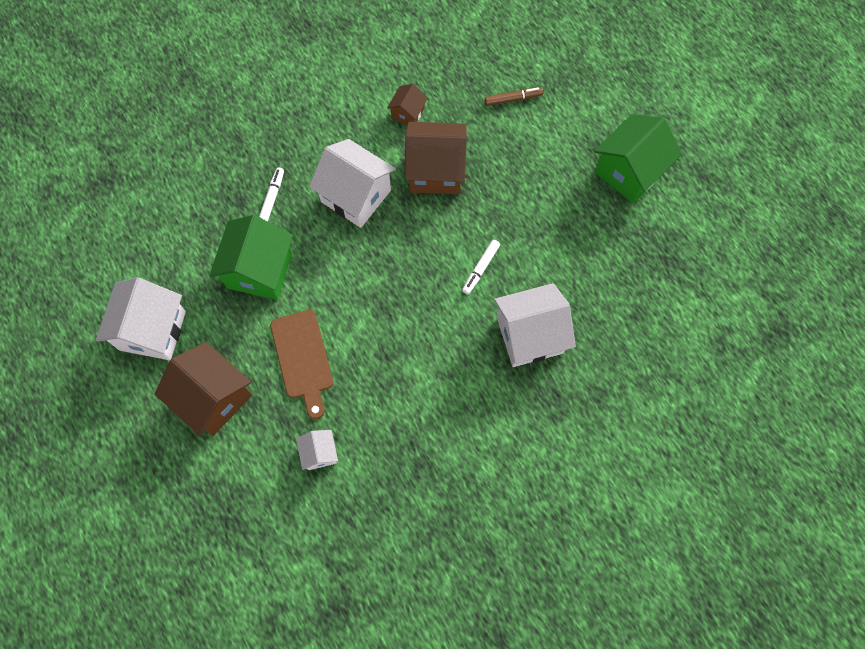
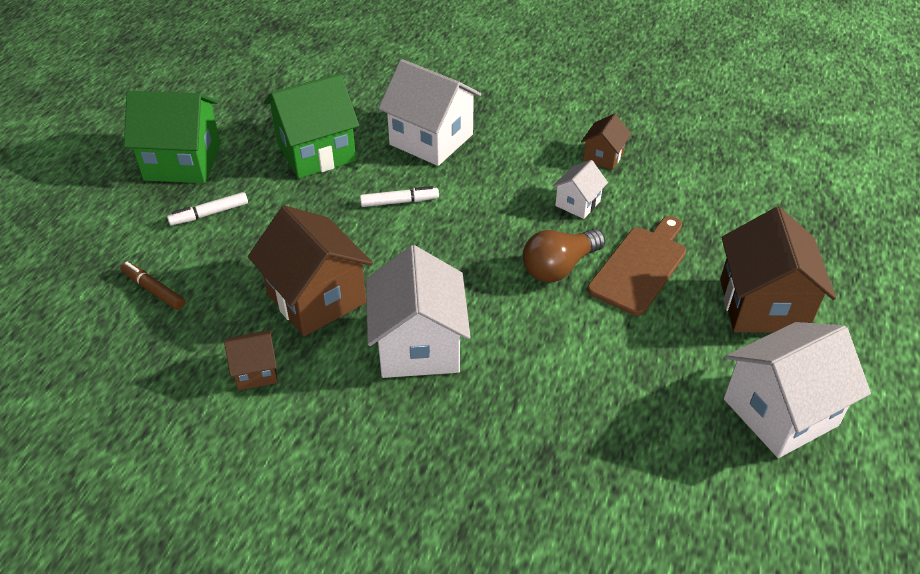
camera: 130 degrees left, 25 degrees down
green house [209,215,293,300] -> green house moved to [264,74,359,178]
white marker [259,167,284,221] -> white marker moved to [167,192,248,225]
white house [296,430,338,470] -> white house moved to [553,160,608,219]
none -> brown light bulb [523,229,605,283]
none -> brown house [581,114,631,170]

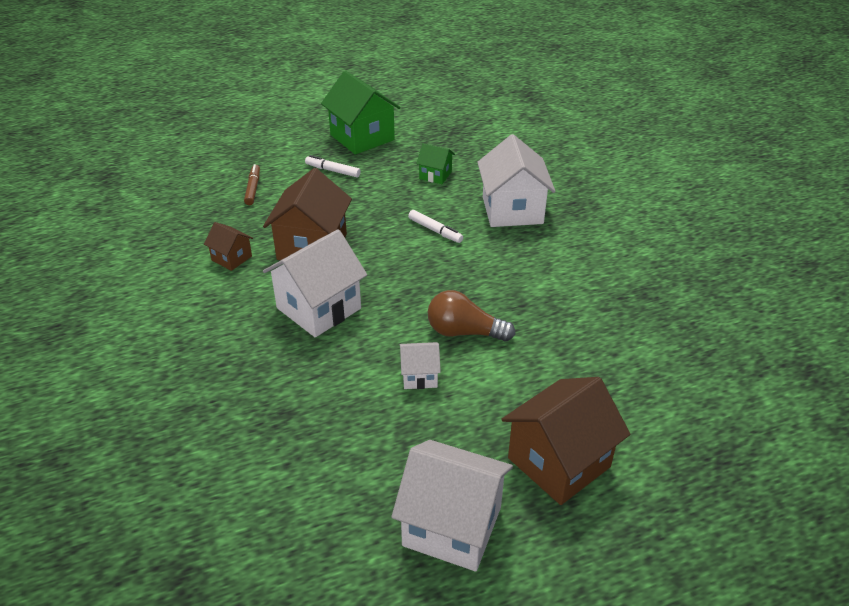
camera: 50 degrees right, 5 degrees down
green house [264,74,359,178] -> green house [416,143,455,184], size x0.51
white house [553,160,608,219] -> white house moved to [400,342,441,389]
brown house [581,114,631,170] -> none
brown cutting board [587,216,686,316] -> none

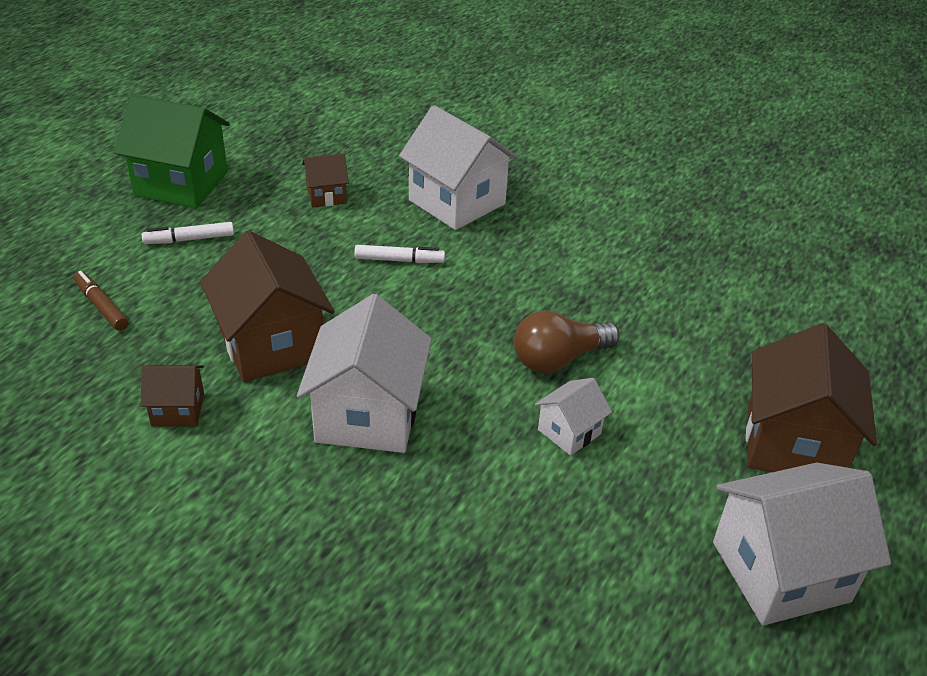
camera: 40 degrees left, 0 degrees up
green house [416,143,455,184] -> brown house [302,153,349,208]

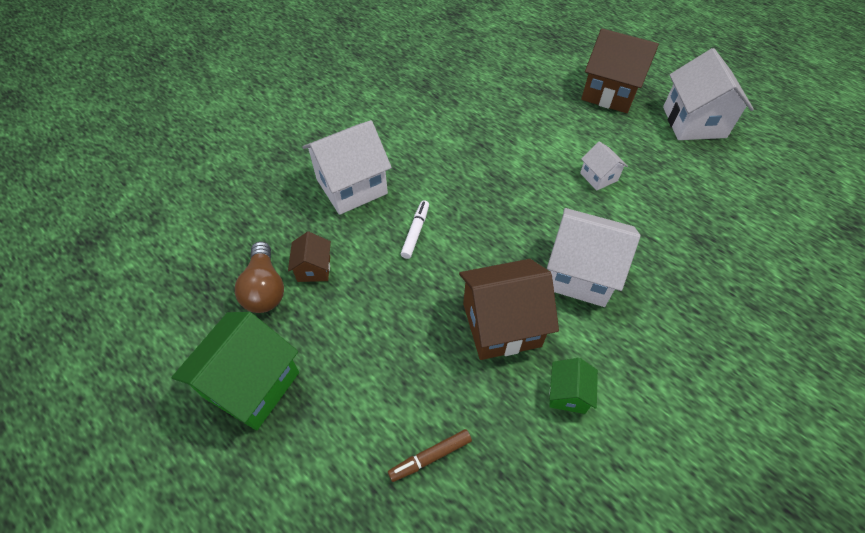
camera: 75 degrees left, 15 degrees up
brown house [141,365,204,426] -> green house [549,358,598,414]
white marker [142,222,234,244] -> none
brown light bulb [514,310,620,373] -> brown light bulb moved to [235,242,284,313]

